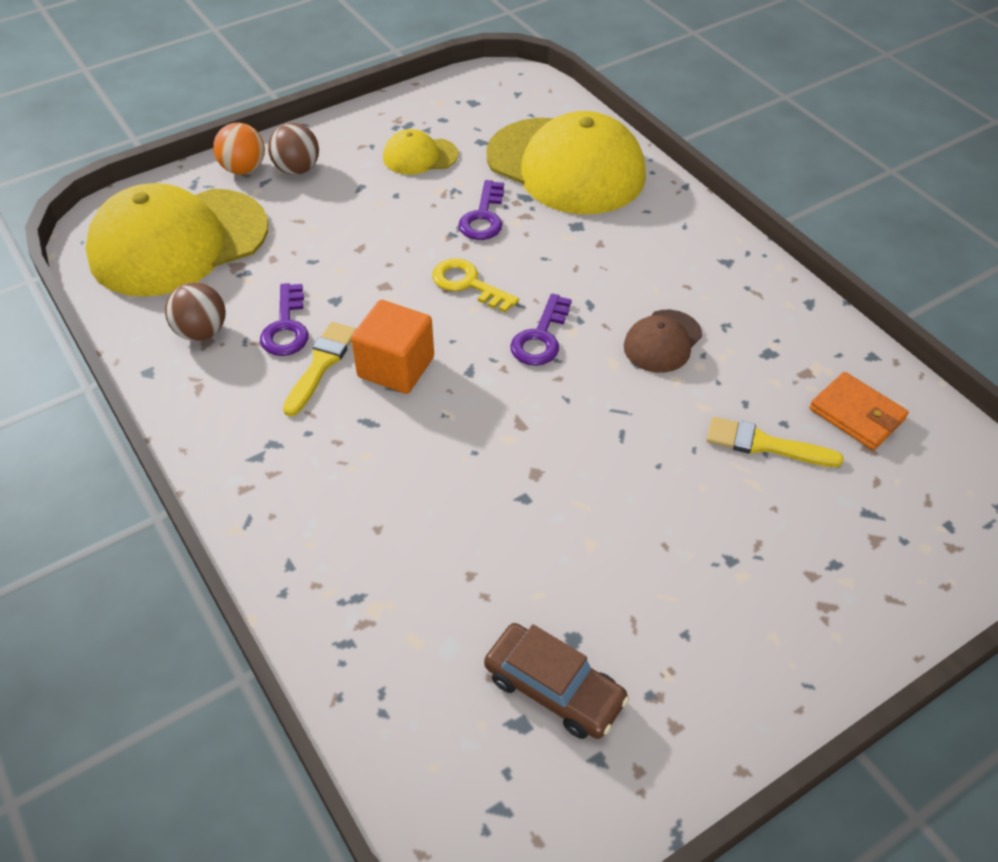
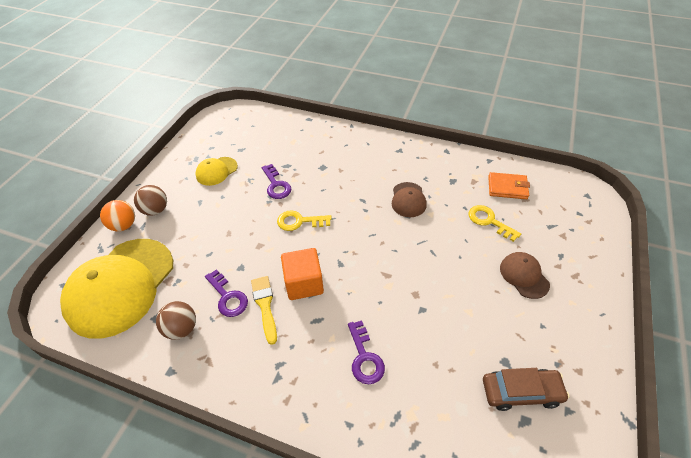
camera: 35 degrees left, 0 degrees up
yellow cap [486,111,646,214] -> none
purple key [510,294,572,366] -> purple key moved to [348,320,385,384]
yellow brush [707,417,844,467] -> yellow key [469,205,521,242]
none -> brown cap [500,252,550,299]

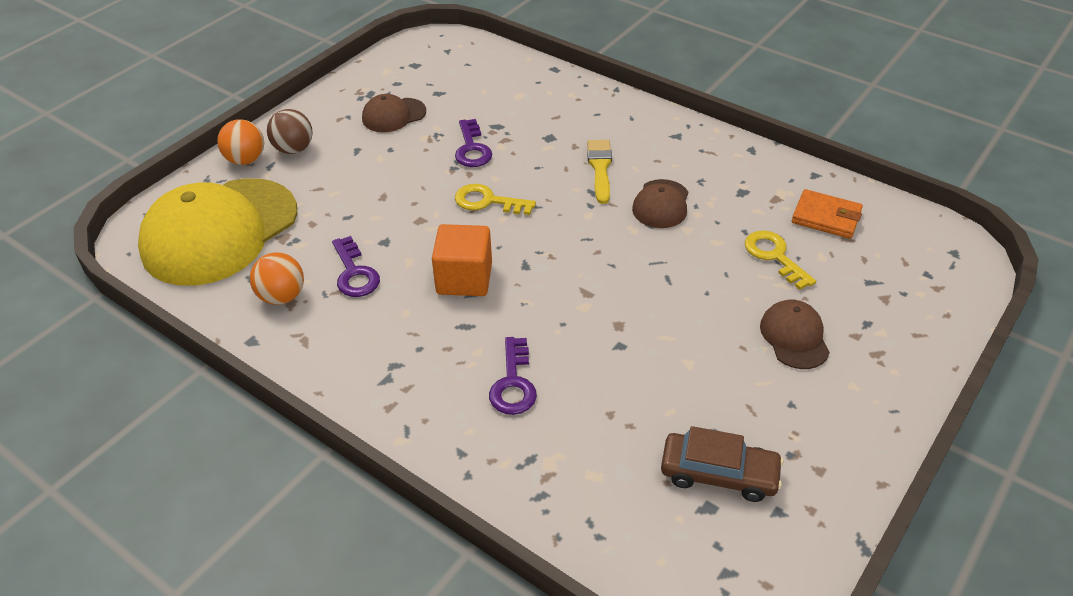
camera: 15 degrees right, 5 degrees down
brown ball [156,301,196,340] -> orange ball [250,252,304,305]
yellow cap [195,157,238,186] -> brown cap [362,94,426,132]
yellow brush [251,276,277,345] -> yellow brush moved to [587,140,612,204]

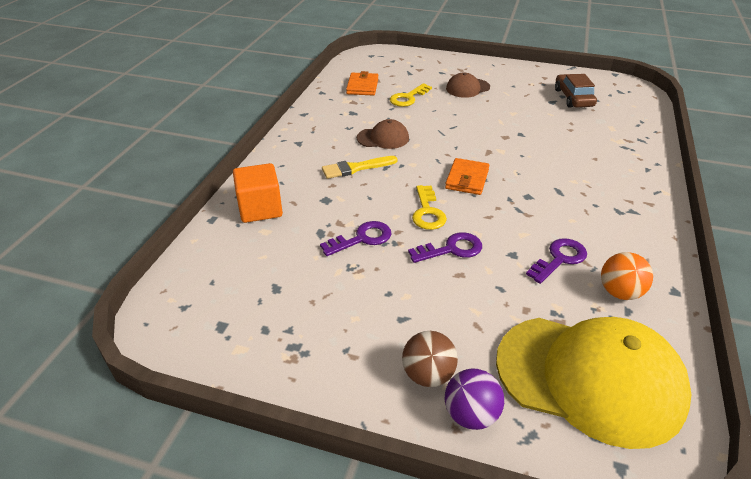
camera: 110 degrees left, 5 degrees down
orange ball [217,119,264,165] -> purple ball [445,368,504,430]
brown cap [362,94,426,132] -> none
orange cube [432,224,492,296] -> orange cube moved to [233,163,283,223]
purple key [489,337,537,415] -> purple key moved to [408,232,482,263]
none -> orange wallet [445,158,489,195]

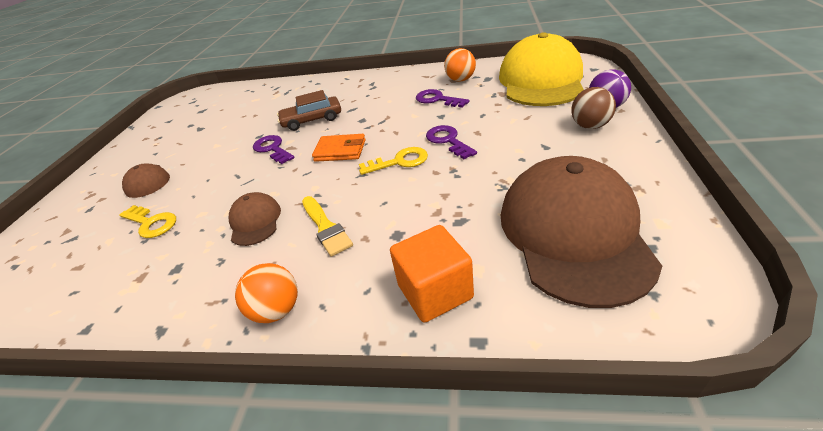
camera: 95 degrees left, 0 degrees up
purple key [320,221,391,256] -> purple key moved to [253,135,294,164]
orange wallet [346,71,378,96] -> none
brown car [555,74,597,108] -> brown car moved to [277,90,341,131]
none -> orange ball [235,263,298,323]
none -> brown cap [500,156,662,308]

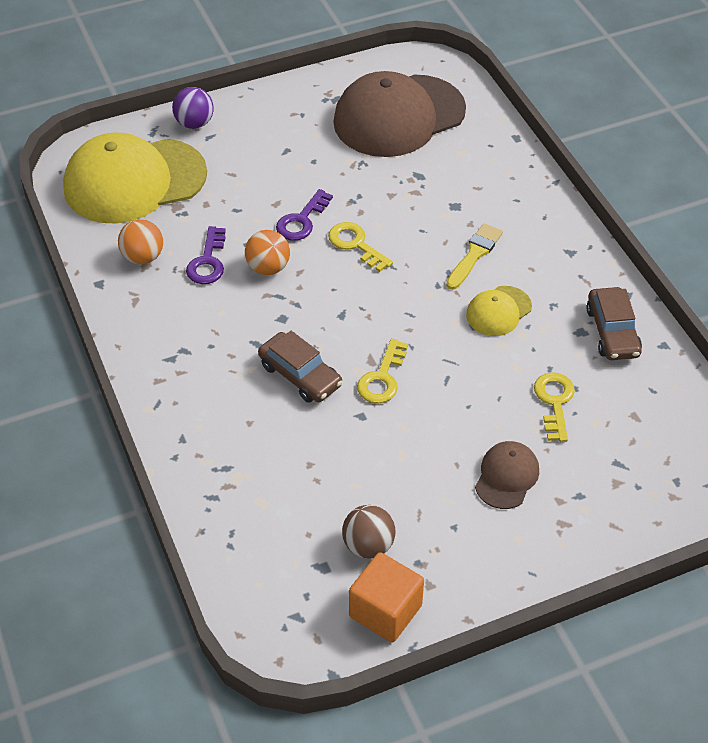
camera: 125 degrees left, 10 degrees up
brown cap [229,192,281,246] -> yellow cap [466,286,532,336]
orange ball [235,263,298,323] -> orange ball moved to [245,230,290,275]
purple key [253,135,294,164] -> yellow key [357,338,408,404]
orange wallet [312,134,366,162] -> none
orange cube [390,225,474,323] -> orange cube moved to [349,552,424,642]
brown ball [571,87,616,129] -> brown ball moved to [342,505,395,559]
none -> brown car [586,287,642,360]

